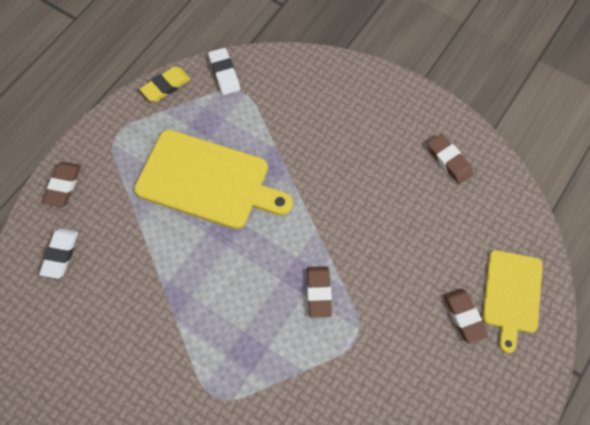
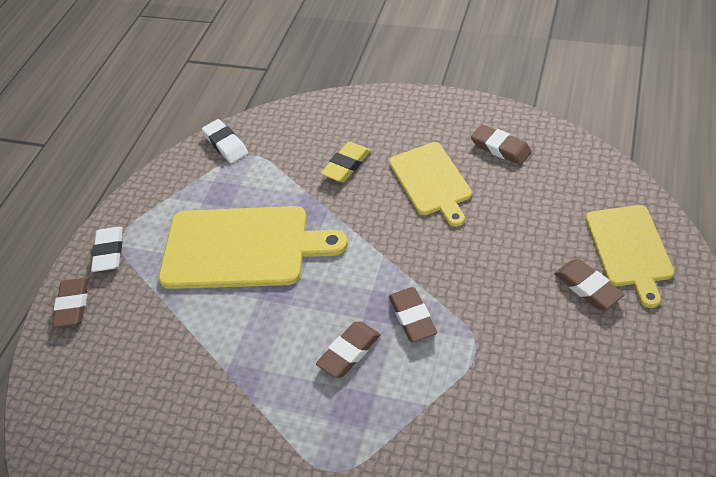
camera: 10 degrees left, 15 degrees down
white eraser [39,229,78,279] -> white eraser moved to [91,227,123,272]
yellow eraser [140,66,191,102] -> yellow eraser moved to [321,142,371,182]
none -> brown eraser [316,322,381,378]
none -> yellow cutting board [389,142,472,227]

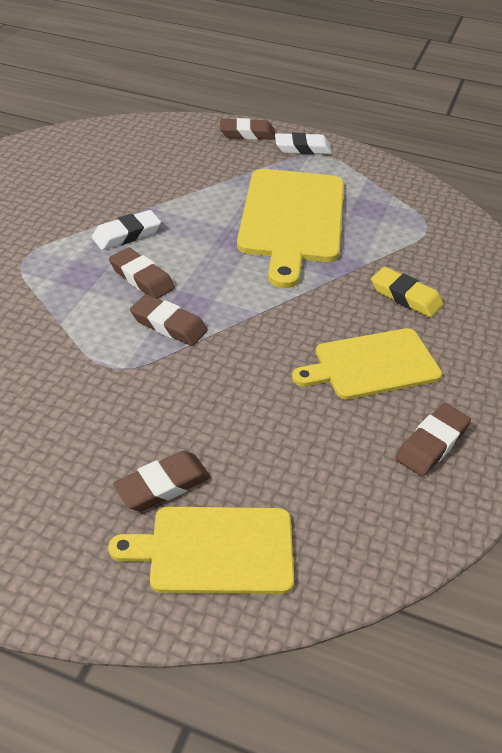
camera: 85 degrees right, 5 degrees down
white eraser [202,119,248,163] -> white eraser moved to [92,210,161,250]
brown eraser [389,287,437,342] -> brown eraser turned 45 degrees clockwise [130,294,208,346]

